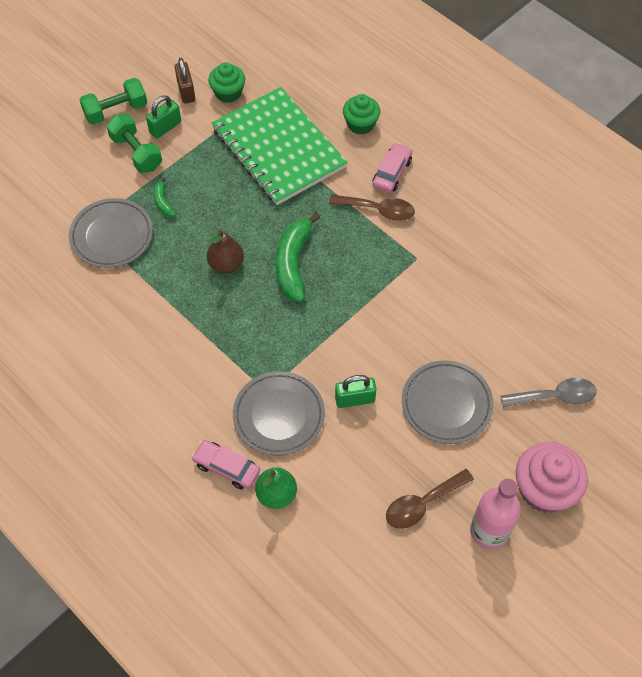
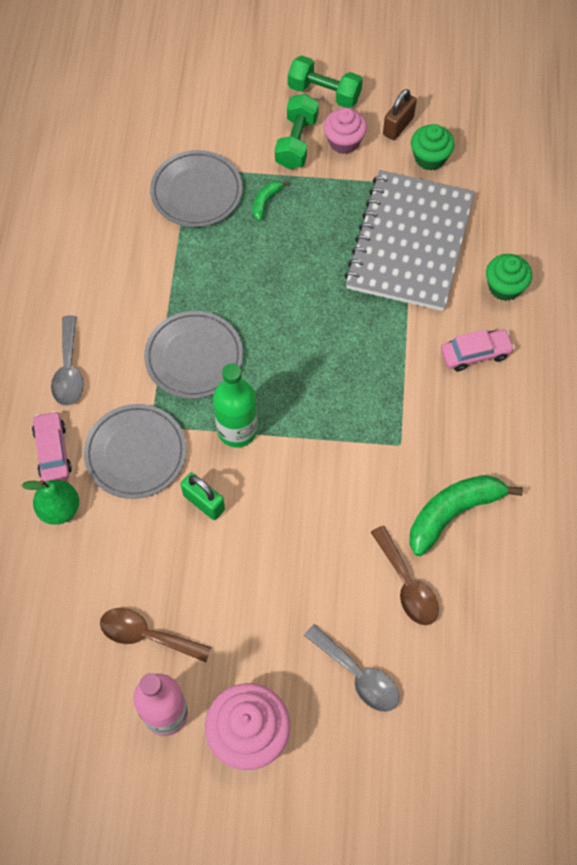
camera: 50 degrees right, 5 degrees up
green padlock [146,95,181,139] -> pink cupcake [324,108,367,154]
brown pear [207,230,244,274] -> none
green notebook [212,87,348,205] -> grey notebook [344,170,475,311]
green banana [276,212,320,302] -> green banana moved to [409,475,523,556]
brown spoon [329,195,415,221] -> brown spoon moved to [371,526,439,625]
grey plate [402,360,494,444] -> grey plate moved to [144,311,243,399]
none -> grey spoon [51,315,84,406]
none -> green bottle [213,363,258,448]

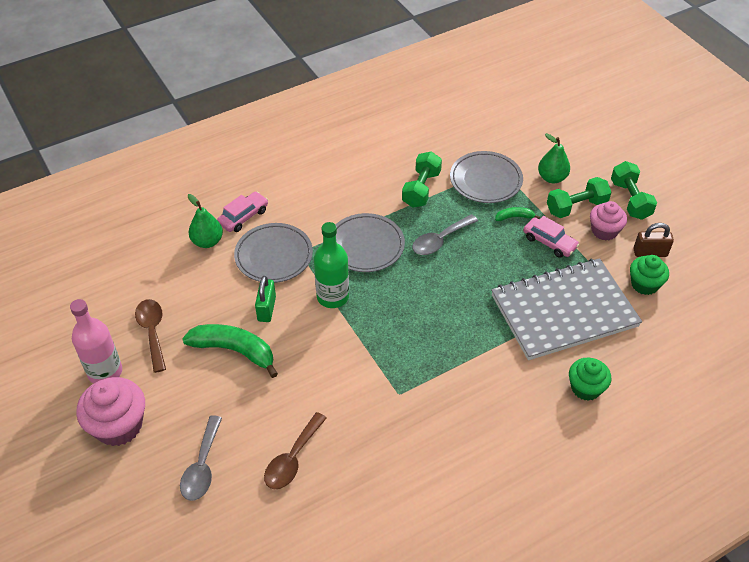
camera: 55 degrees right, 15 degrees down
grey spoon [51,315,84,406] -> grey spoon moved to [412,214,478,255]
green banana [409,475,523,556] -> green banana moved to [182,324,278,378]
pink car [441,329,515,371] -> pink car moved to [523,216,579,258]
none -> green dumbbell [402,151,442,208]
none -> green pear [538,133,570,183]

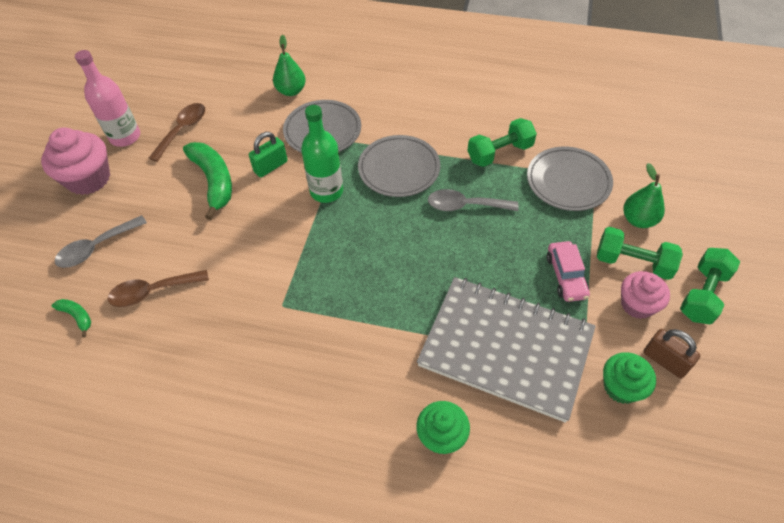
camera: 45 degrees right, 5 degrees up
pink car [217,192,268,232] -> none
green banana [495,207,540,221] -> green banana moved to [52,299,91,338]

